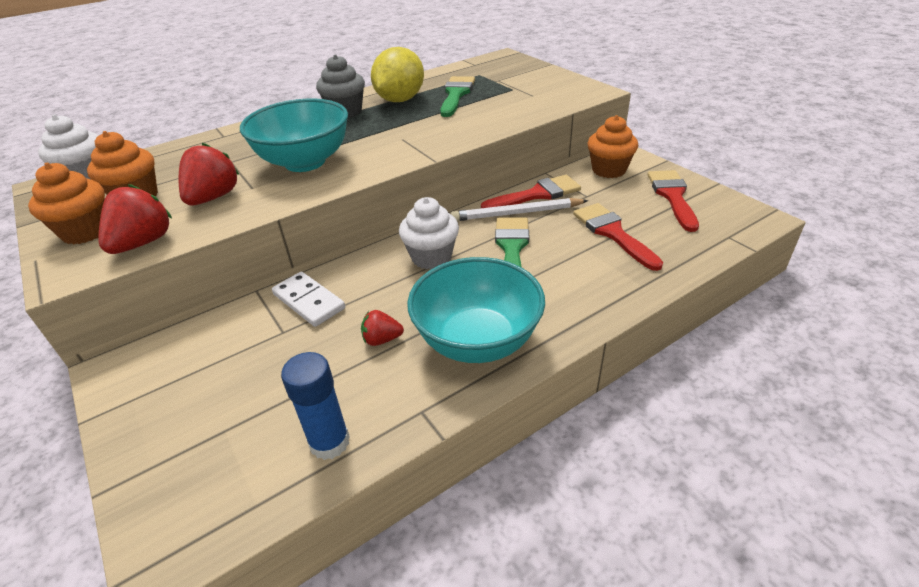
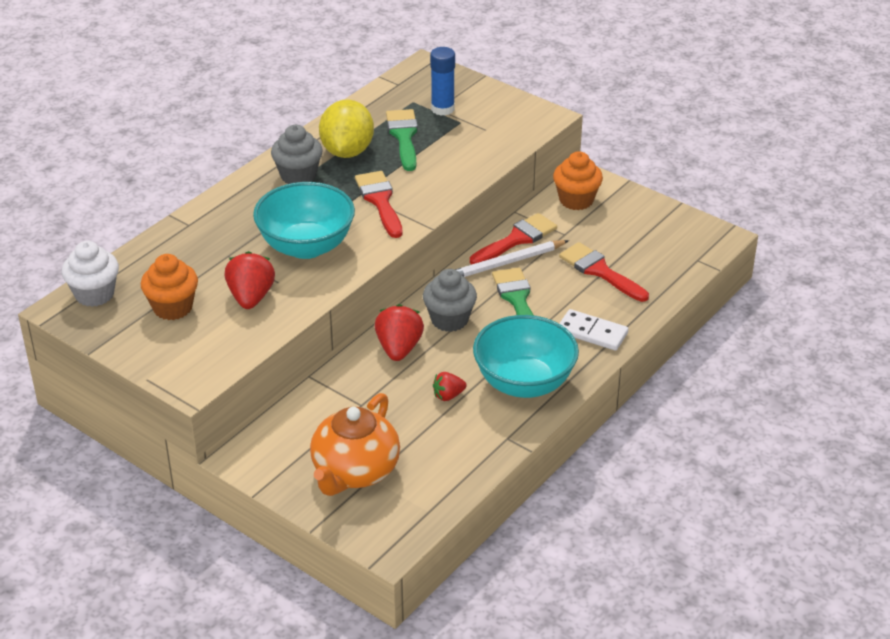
camera: 20 degrees left, 0 degrees up
orange cupcake [28,162,105,245] -> none
red strawberry [98,184,172,254] -> red strawberry moved to [375,304,424,361]
white domino [272,272,345,327] -> white domino moved to [559,309,628,351]
blue glue stick [281,352,350,460] -> blue glue stick moved to [430,47,455,116]
white cupcake [399,197,459,269] -> grey cupcake [423,269,477,332]
red brush [647,170,699,232] -> red brush moved to [355,171,403,238]
none -> orange teapot [310,393,400,496]

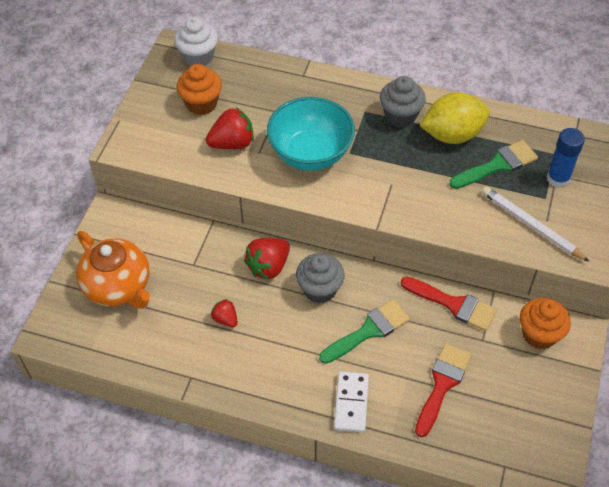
camera: 70 degrees right, 15 degrees up
orange teapot [310,393,400,496] -> orange teapot turned 135 degrees counterclockwise [76,231,150,309]
red brush [355,171,403,238] -> none
red strawberry [375,304,424,361] -> red strawberry turned 150 degrees clockwise [244,238,290,280]
white pencil [455,240,569,277] -> white pencil moved to [482,187,590,262]
turquoise bowl [473,315,579,398] -> none

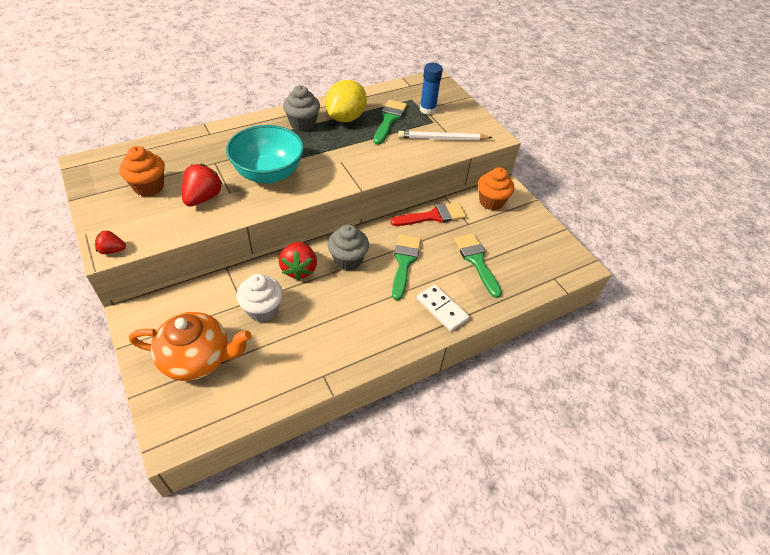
camera: 50 degrees left, 5 degrees down
white cupcake [174,17,218,66] -> white cupcake moved to [237,274,283,322]
red strawberry [211,299,238,327] -> red strawberry moved to [95,231,126,254]
red brush [415,344,471,437] -> green brush [454,234,502,298]

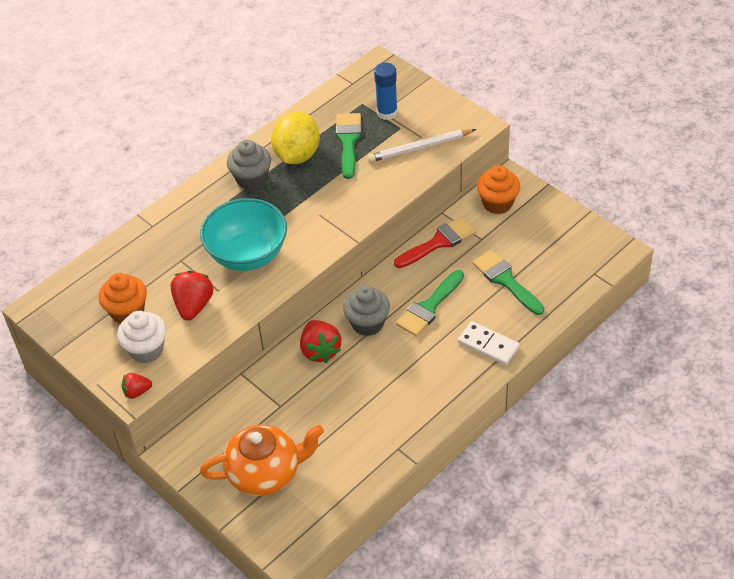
camera: 10 degrees left, 0 degrees up
white cupcake [237,274,283,322] -> white cupcake moved to [117,311,167,363]
green brush [392,235,421,300] -> green brush turned 135 degrees counterclockwise [396,270,464,337]

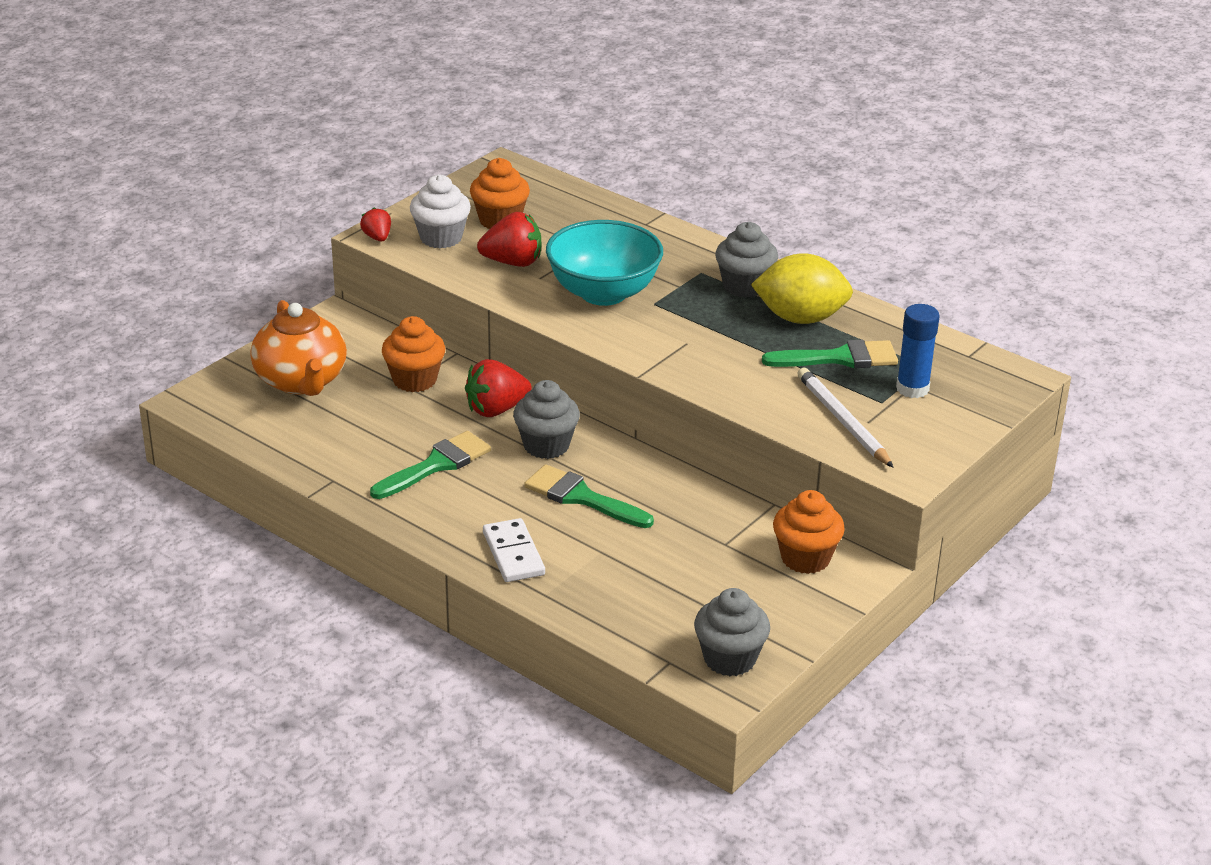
camera: 80 degrees right, 15 degrees down
red brush [394,217,476,268] -> none
white domino [458,321,520,365] -> white domino turned 45 degrees counterclockwise [483,518,545,582]
green brush [473,250,544,315] -> green brush moved to [370,431,491,499]
none -> orange cupcake [382,316,445,392]
none -> grey cupcake [694,588,770,676]

